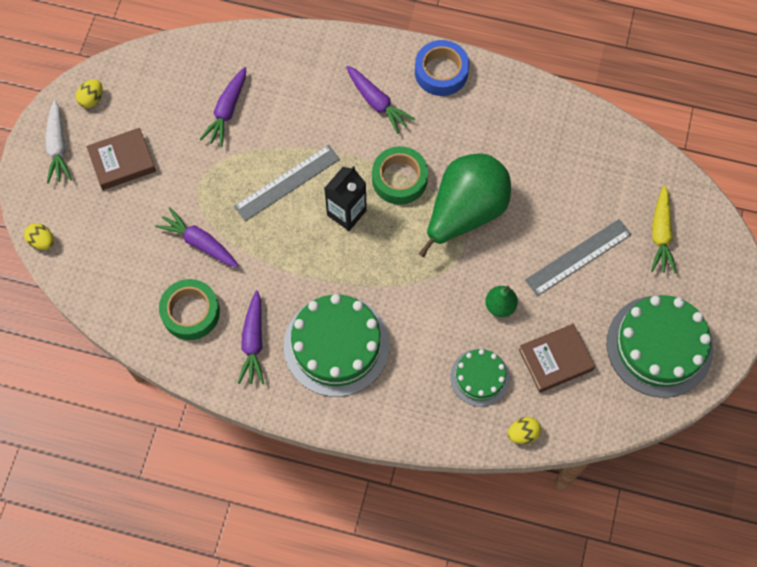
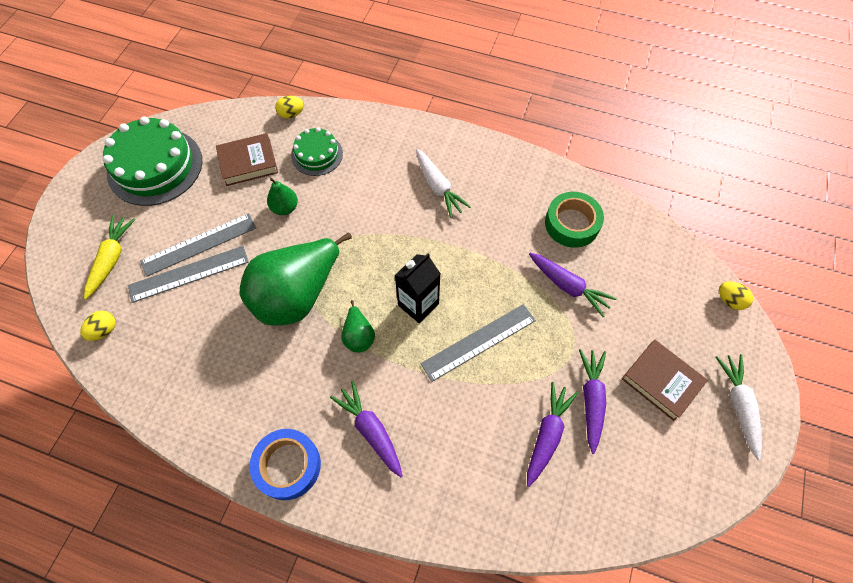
camera: 175 degrees left, 5 degrees down
yellow egg [76,79,103,108] -> yellow egg moved to [80,311,116,341]
brown book [86,128,156,190] -> brown book turned 60 degrees clockwise [621,340,708,421]
purple carrot [238,290,264,384] -> purple carrot moved to [579,349,606,454]
green cake [284,294,390,397] -> white carrot [416,149,471,218]
green tape [372,146,428,205] -> green pear [341,300,375,353]
none -> grey ruler [128,246,249,303]

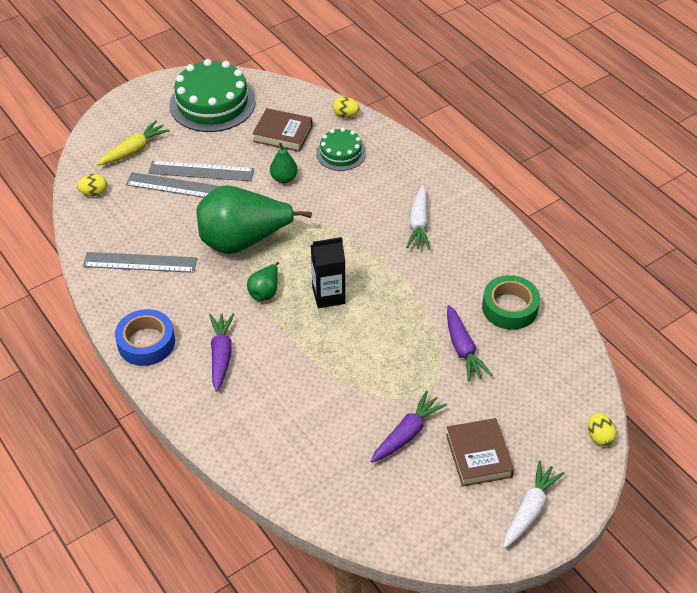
camera: 35 degrees right, 15 degrees down
grey ruler [420,304,536,382] -> grey ruler moved to [83,252,197,273]
purple carrot [527,382,578,487] -> none

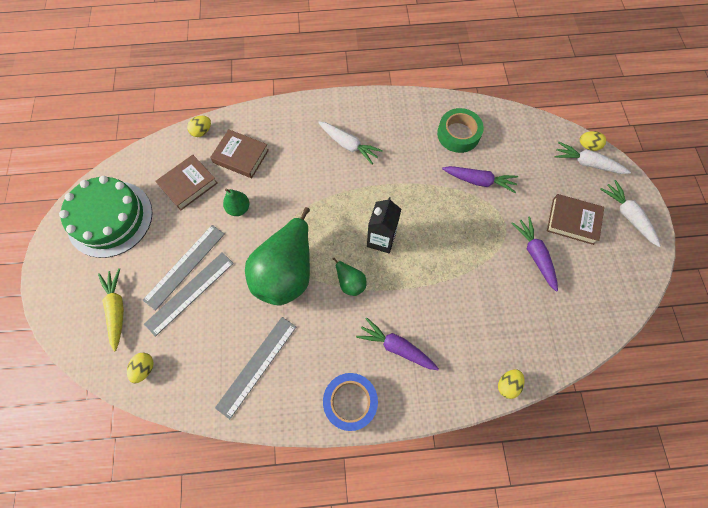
camera: 60 degrees left, 20 degrees up
green cake [316,128,366,171] -> brown book [210,129,269,178]
none -> yellow egg [498,369,525,399]
none -> white carrot [554,142,631,174]

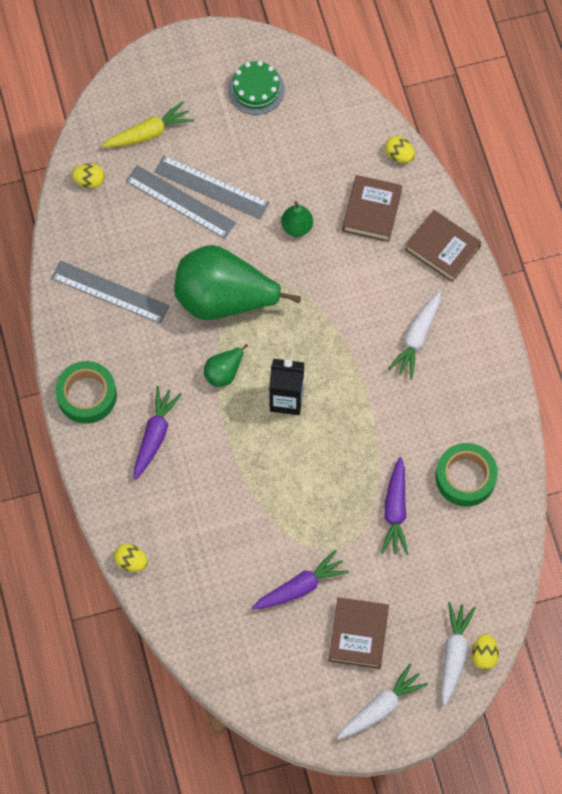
camera: 80 degrees right, 0 degrees up
green cake [59,176,153,258] -> green cake [228,61,285,115], size x0.56
brown book [155,155,218,210] -> brown book moved to [405,210,481,282]
blue tape [323,373,378,431] -> green tape [55,361,117,424]

